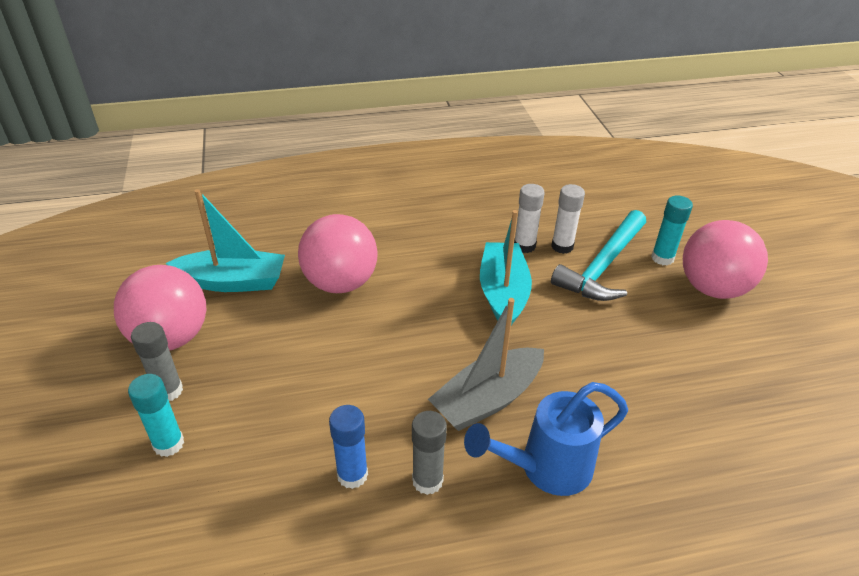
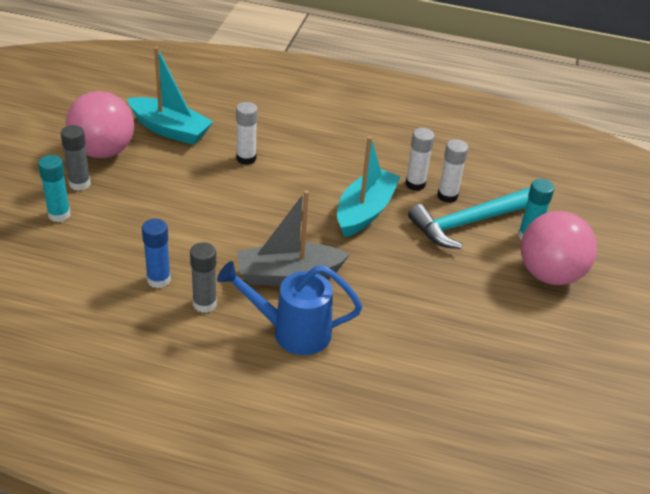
camera: 25 degrees right, 0 degrees up
pink ball [298,214,378,293] -> white glue stick [236,102,258,165]

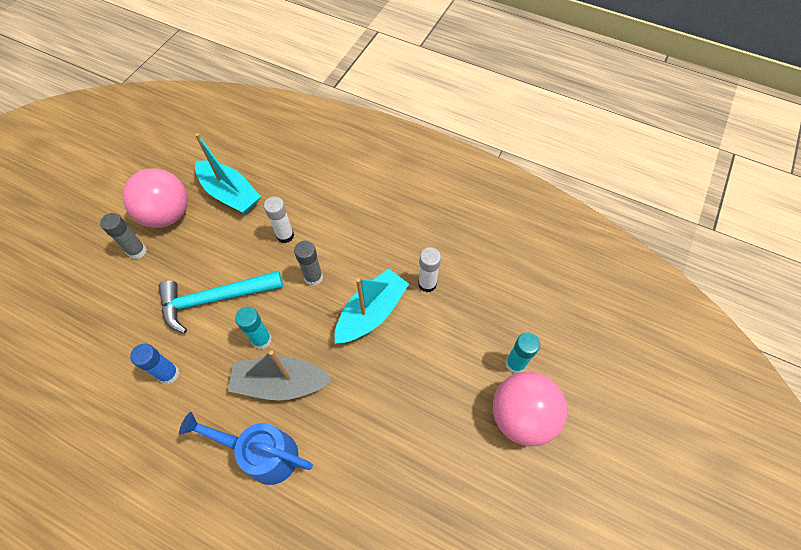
camera: 15 degrees right, 20 degrees up
turquoise glue stick [38,155,71,222] -> turquoise glue stick moved to [235,307,272,349]
grey glue stick [190,242,217,313] -> grey glue stick moved to [294,241,323,286]
turquoise hammer [408,188,530,249] -> turquoise hammer moved to [158,270,283,334]
white glue stick [437,139,468,203] -> none

